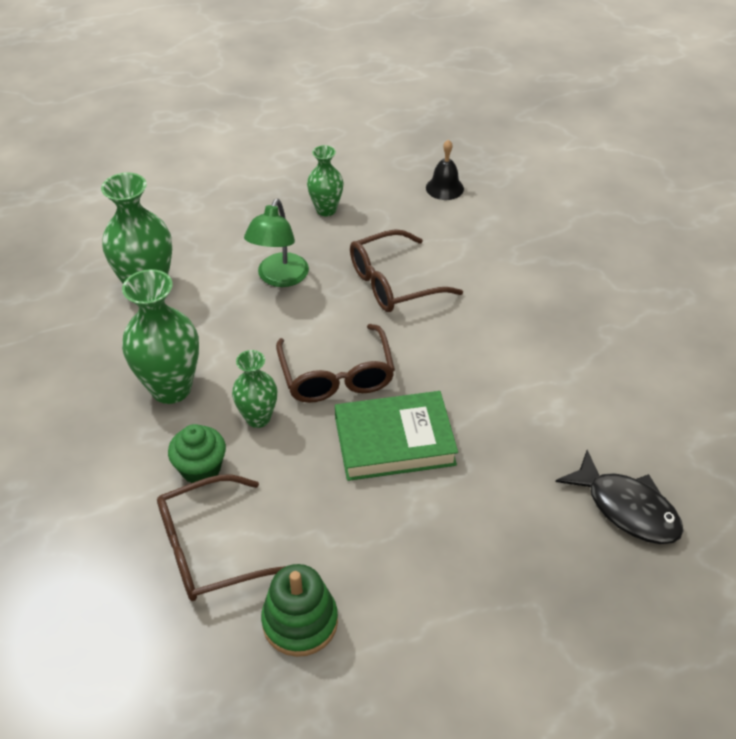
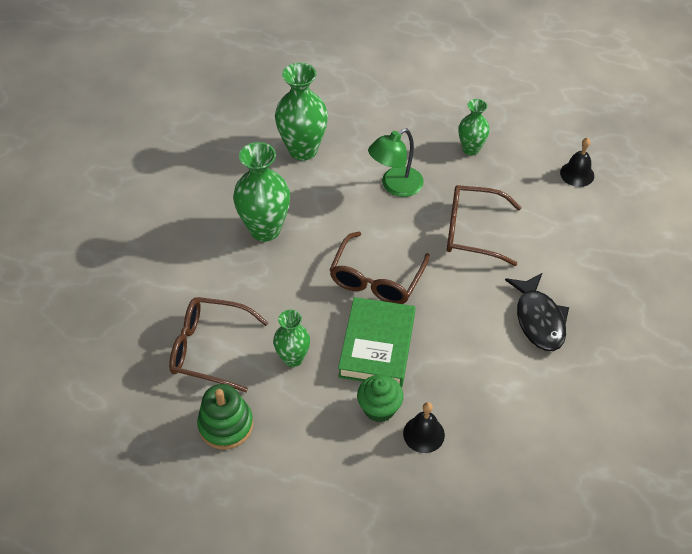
camera: 35 degrees right, 5 degrees up
green cupcake [168,424,226,483] -> green cupcake moved to [357,375,403,422]
green vase [232,350,277,428] -> green vase moved to [273,310,310,367]
green book [335,391,458,481] -> green book turned 75 degrees clockwise [338,297,415,388]
black fish [555,450,684,544] -> black fish moved to [505,273,569,351]
none -> black bell [403,402,445,453]

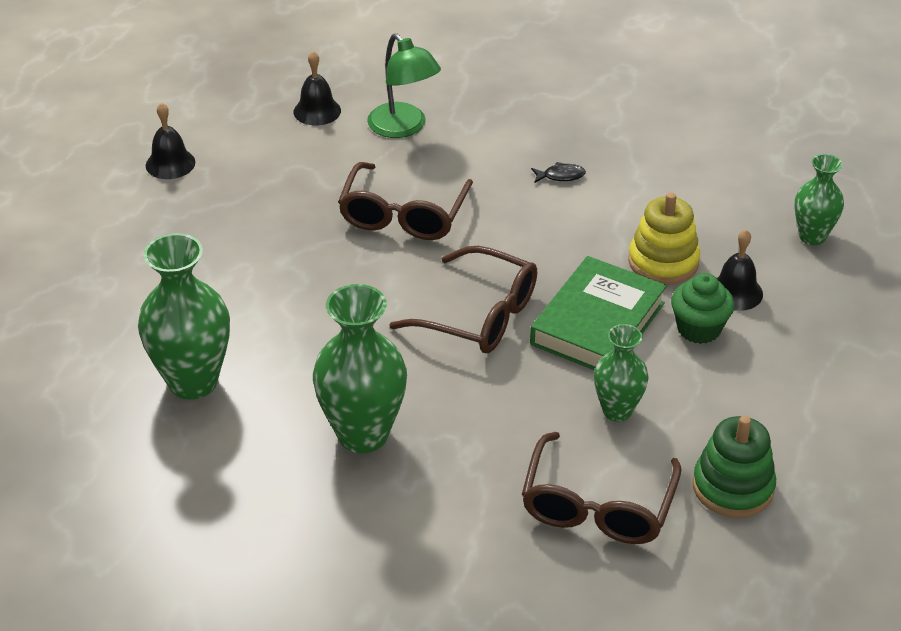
camera: 85 degrees left, 10 degrees down
green book [338,297,415,388] -> green book turned 75 degrees counterclockwise [530,256,667,370]
green lamp [368,128,424,197] -> green lamp moved to [367,33,441,138]
green vase [458,99,490,155] -> green vase moved to [794,154,844,245]
black fish [505,273,569,351] -> black fish [531,162,586,183], size x0.44
none -> black bell [146,102,195,179]
none -> yellow stacking toy [628,192,700,285]

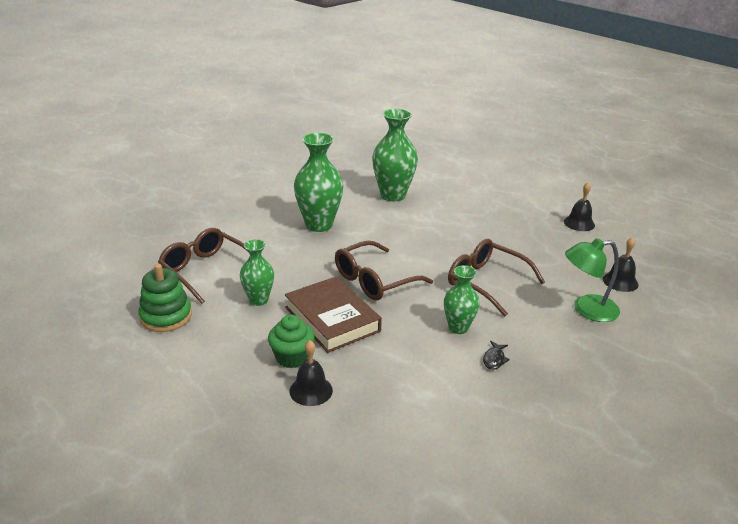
camera: 115 degrees right, 10 degrees down
green book [530,256,667,370] -> brown book [285,276,382,353]
yellow stacking toy [628,192,700,285] -> none
green vase [794,154,844,245] -> green vase moved to [444,265,480,334]

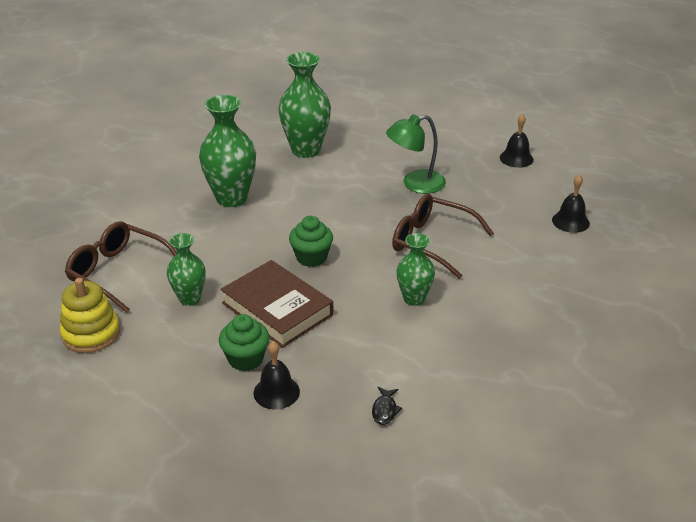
camera: 10 degrees left, 5 degrees up
green stacking toy [138,264,192,332] -> yellow stacking toy [60,278,120,353]
brown glasses [335,241,433,301] -> green cupcake [289,216,333,267]
black fish [483,341,510,370] -> black fish moved to [372,387,402,425]
green lamp [565,238,620,322] -> green lamp moved to [386,114,446,194]

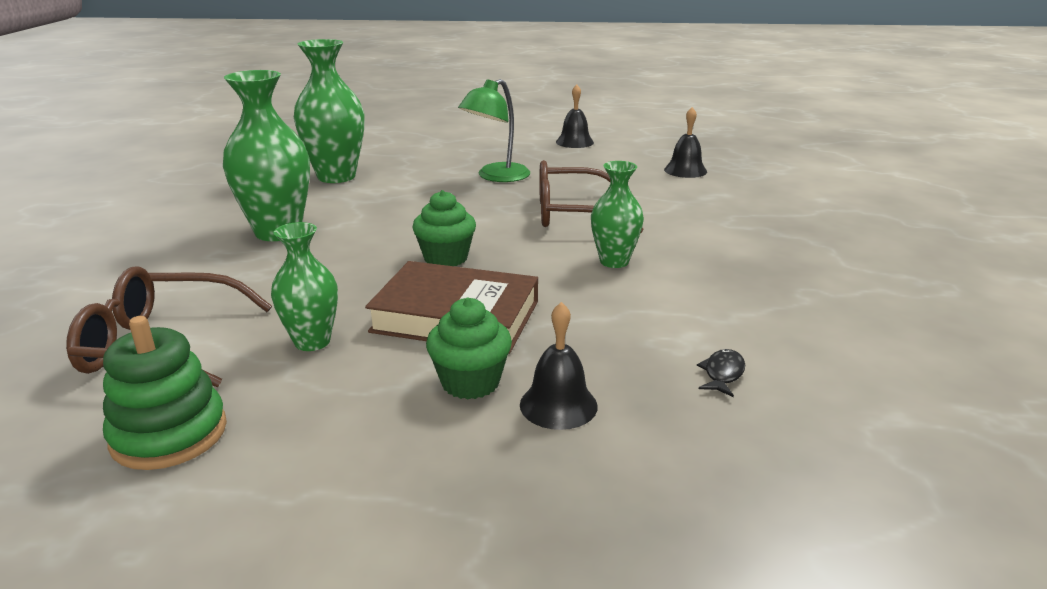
camera: 30 degrees left, 10 degrees down
yellow stacking toy [60,278,120,353] -> green stacking toy [103,316,227,470]
black fish [372,387,402,425] -> black fish turned 135 degrees counterclockwise [697,349,745,397]

